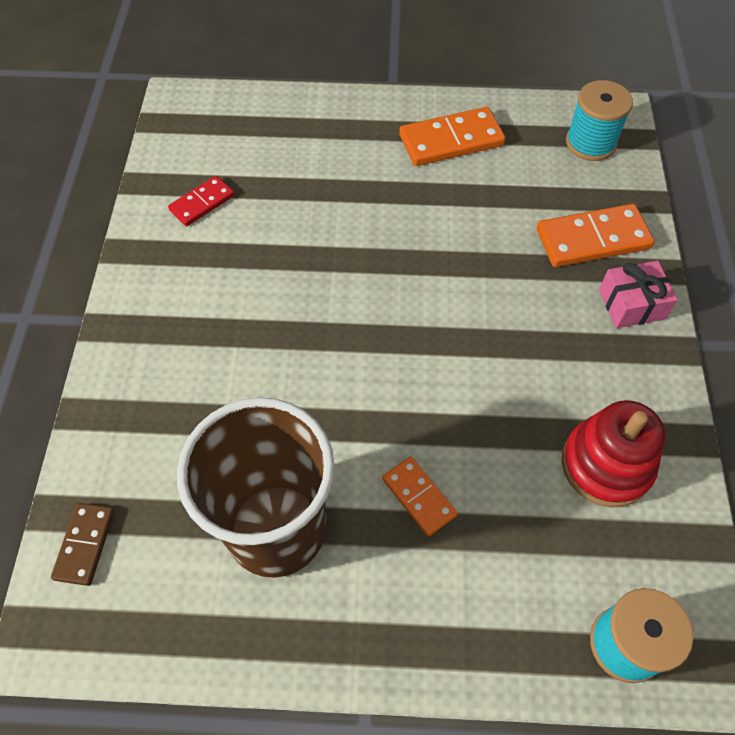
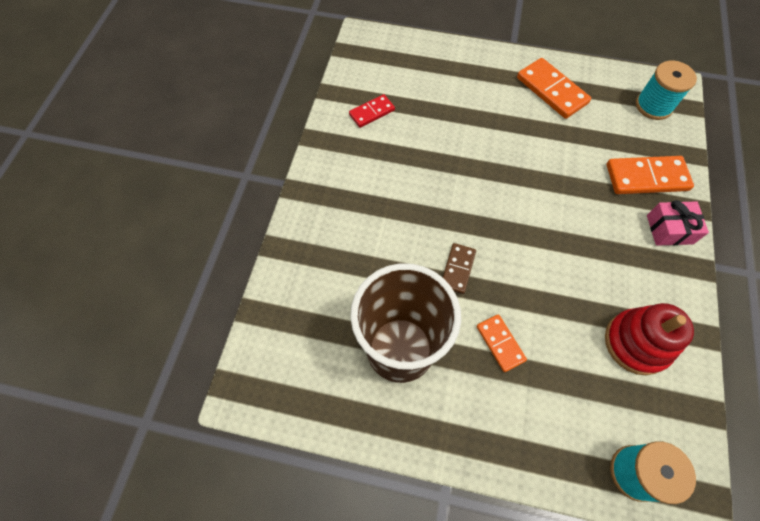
camera: 10 degrees right, 5 degrees up
brown domino [51,503,115,586] -> brown domino moved to [443,243,476,294]
orange domino [399,107,506,166] -> orange domino turned 60 degrees clockwise [517,58,591,119]

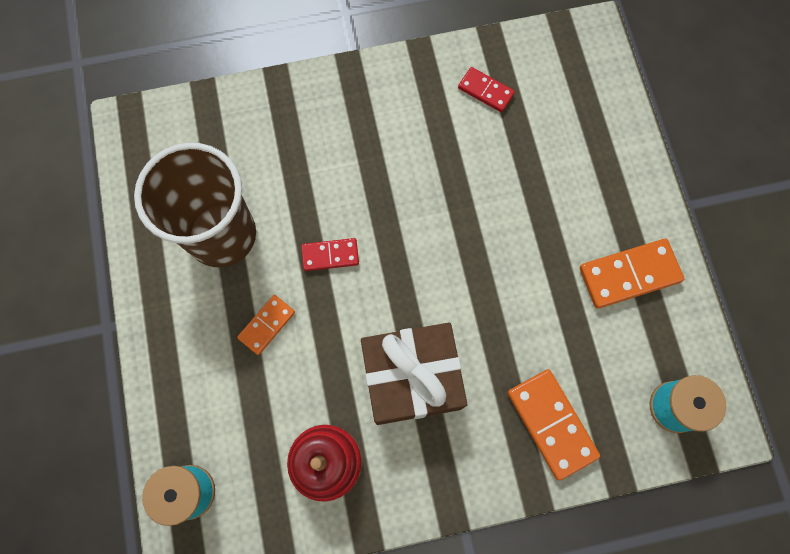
camera: 65 degrees right, 10 degrees up
brown domino [443,243,476,294] -> red domino [301,238,359,271]
orange domino [517,58,591,119] -> orange domino turned 45 degrees clockwise [580,239,684,309]
pink gift [647,200,709,246] -> none
none -> brown gift [361,323,467,425]

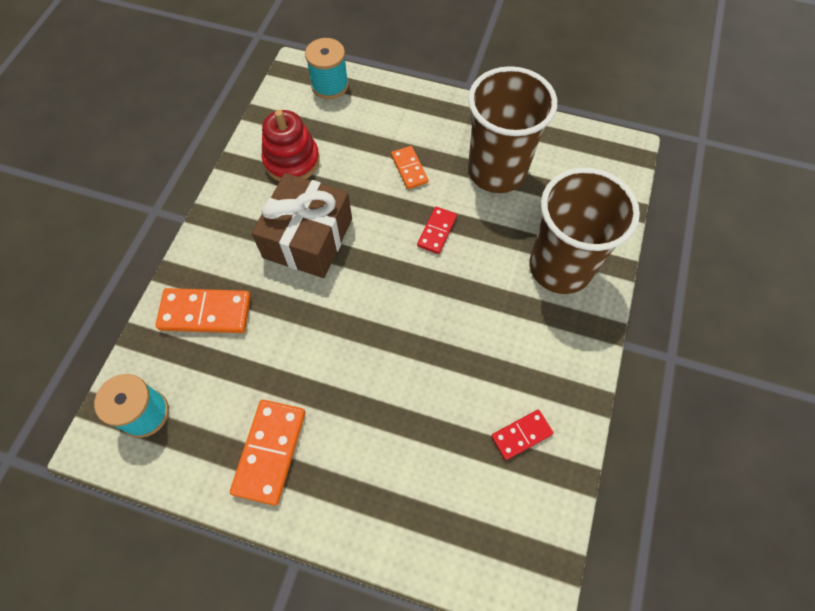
camera: 120 degrees right, 10 degrees down
none -> brown cup [529,167,640,294]

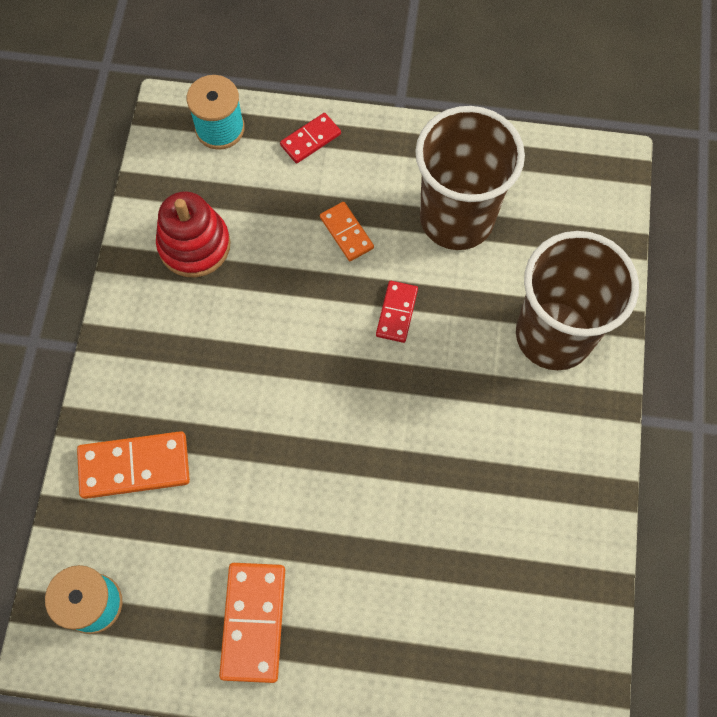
camera: 10 degrees left, 5 degrees up
brown gift [252,173,352,278] -> none
red domino [491,410,554,460] -> red domino moved to [280,113,341,163]

